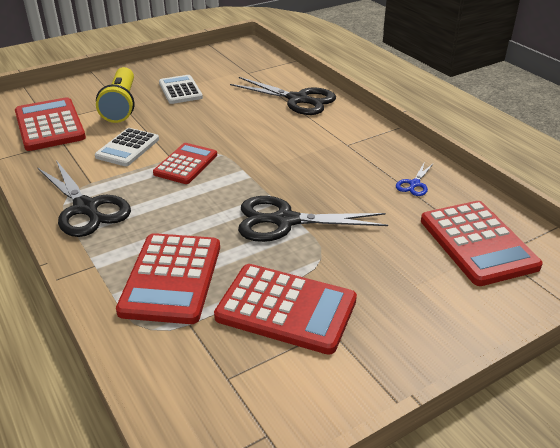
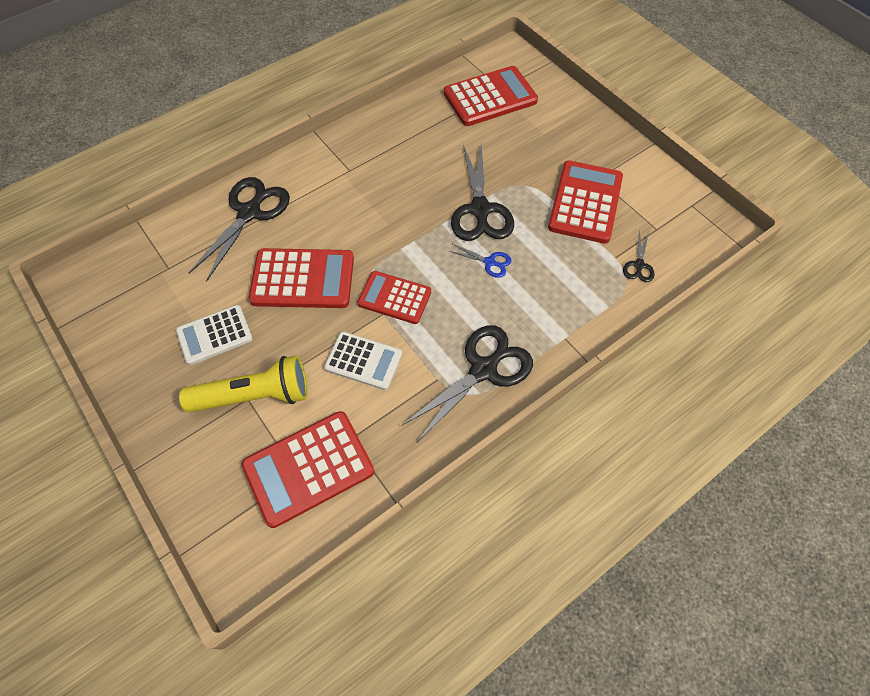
camera: 95 degrees left, 25 degrees up
red calculator [116,233,220,324] -> red calculator moved to [248,248,354,308]
blue scissors [396,163,434,196] -> blue scissors moved to [449,244,511,278]
none -> black scissors [623,231,655,282]

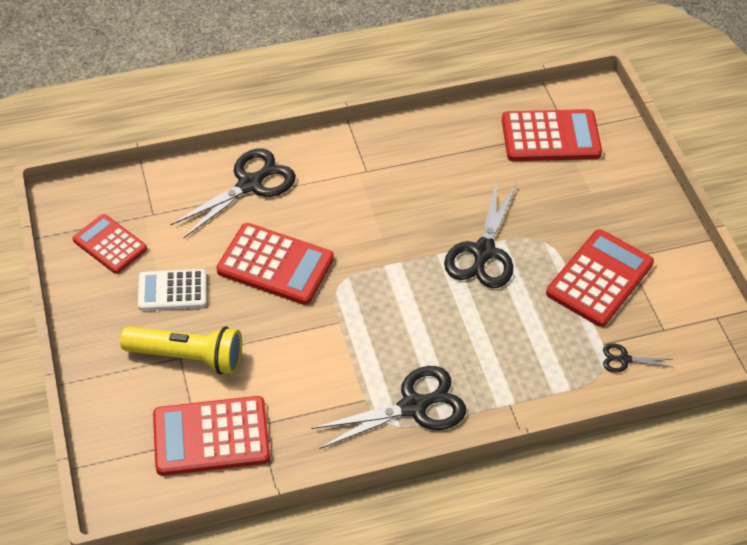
camera: 20 degrees right, 10 degrees down
white calculator [324,332,402,390] -> none
red calculator [358,271,431,324] -> red calculator moved to [73,214,147,274]
blue scissors [449,244,511,278] -> none
black scissors [623,231,655,282] -> black scissors turned 60 degrees clockwise [603,343,674,373]

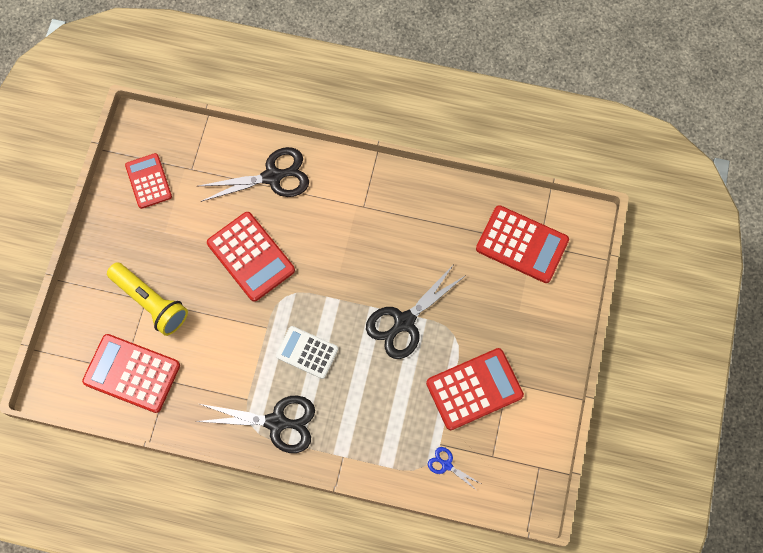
camera: 30 degrees right, 20 degrees up
white calculator [138,269,207,311] -> white calculator moved to [276,326,338,379]
black scissors [603,343,674,373] -> blue scissors [428,447,480,490]

